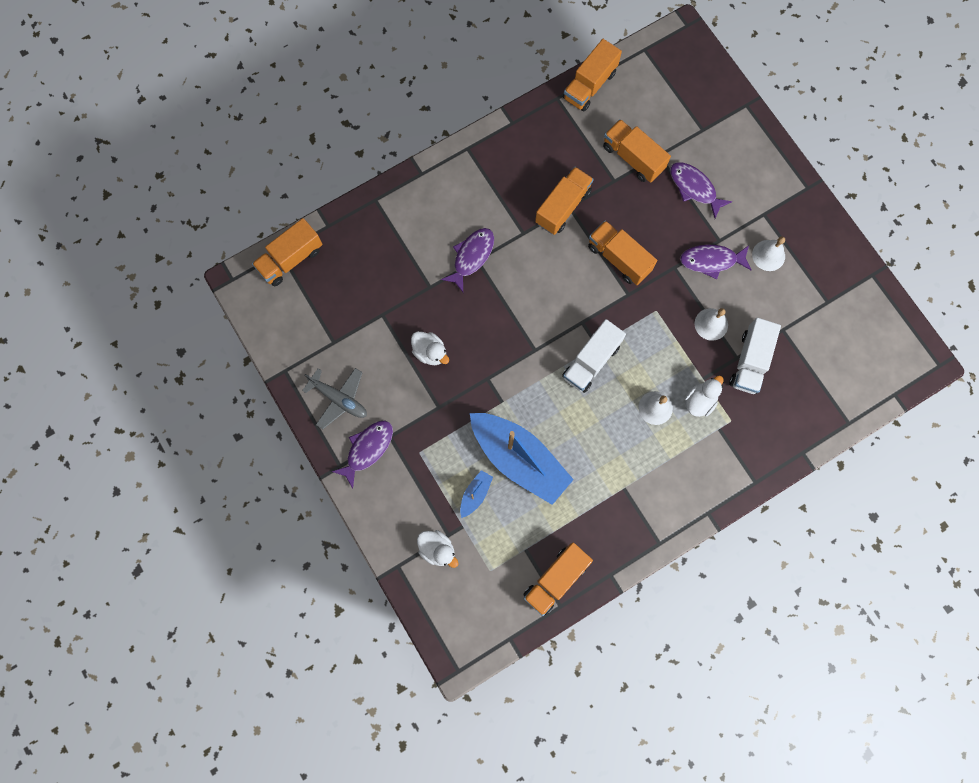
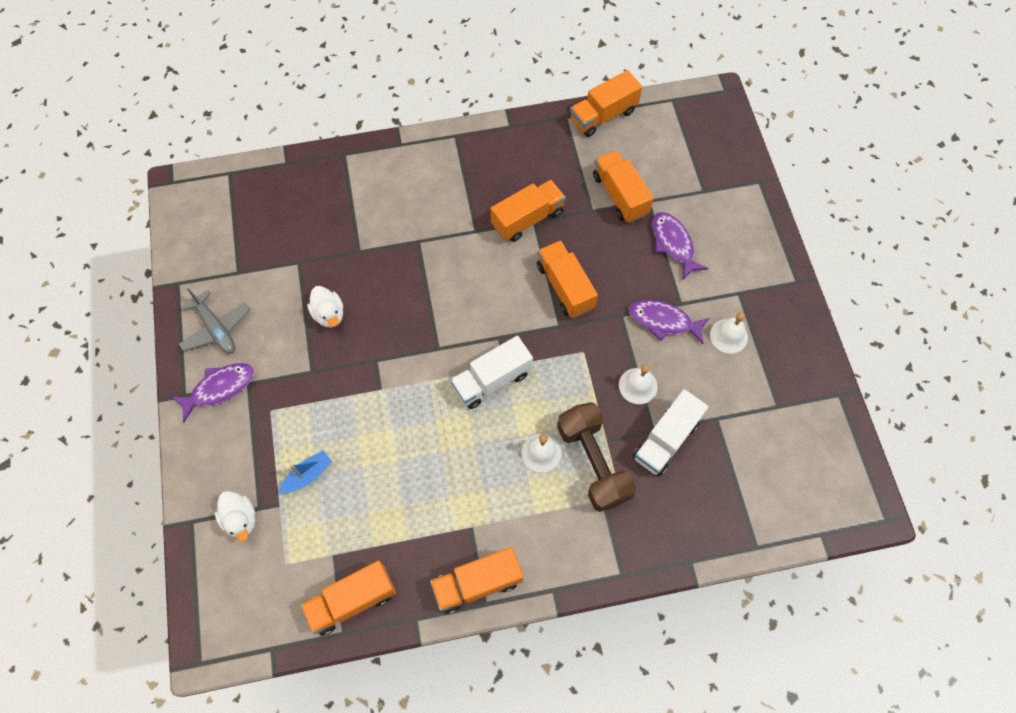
camera: 20 degrees right, 10 degrees down
orange truck [252,218,322,286] -> orange truck moved to [430,547,524,614]
purple fish [441,228,494,292] -> none
blue boat [470,413,574,505] -> none
white duck [685,375,723,417] -> brown dumbbell [557,402,636,512]

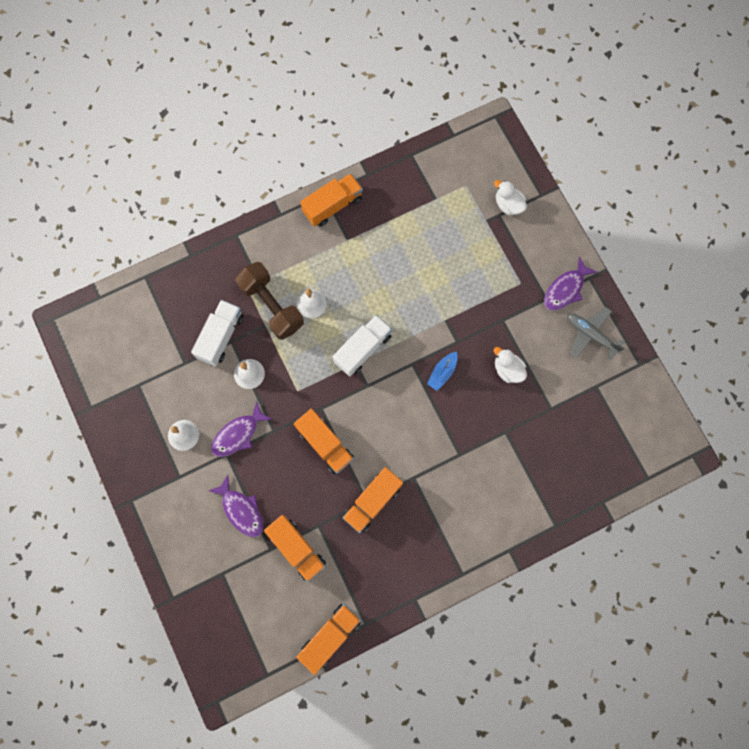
camera: 165 degrees right, 10 degrees up
blue boat [279,450,332,493] -> blue boat moved to [427,352,458,391]
orange truck [300,560,396,636] -> none
purple fish [629,300,710,344] -> purple fish turned 135 degrees clockwise [211,401,272,457]

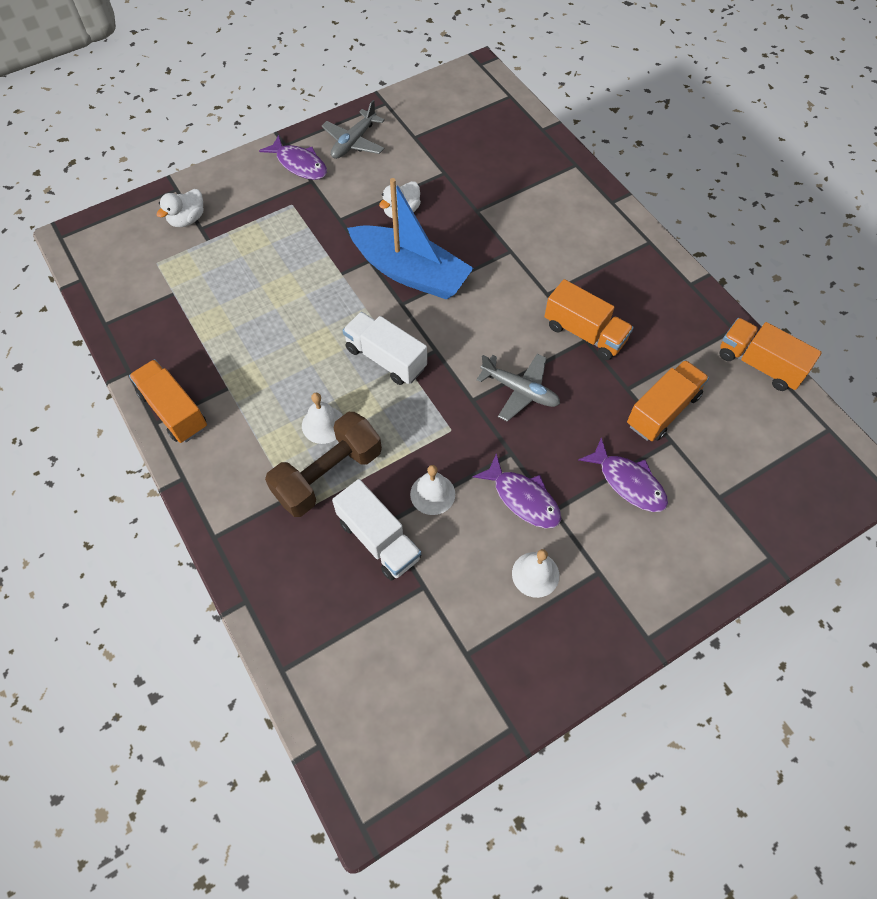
camera: 95 degrees left, 15 degrees down
white truck [191,300,244,366] -> white truck turned 150 degrees counterclockwise [332,479,421,581]
purple fish [209,475,264,537] -> purple fish turned 90 degrees clockwise [579,438,668,512]
orange truck [294,409,354,474] -> grey plane [476,353,560,422]
blue boat [427,352,458,391] -> blue boat [347,178,473,300], size x2.38

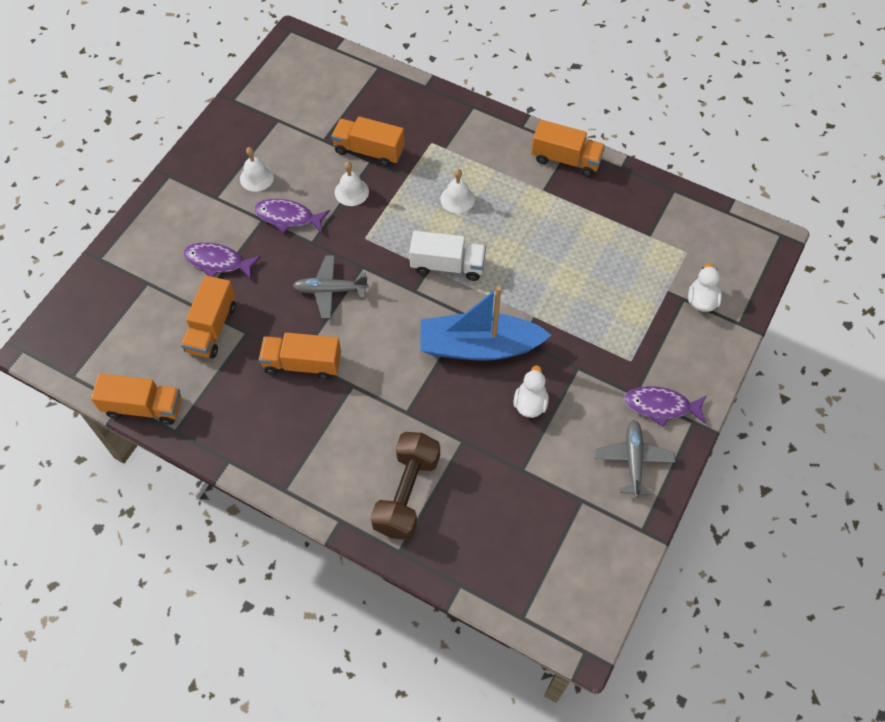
camera: 150 degrees right, 0 degrees up
brown dumbbell [265,412,382,517] -> brown dumbbell moved to [370,432,440,540]
white truck [332,479,421,581] -> orange truck [331,116,405,167]

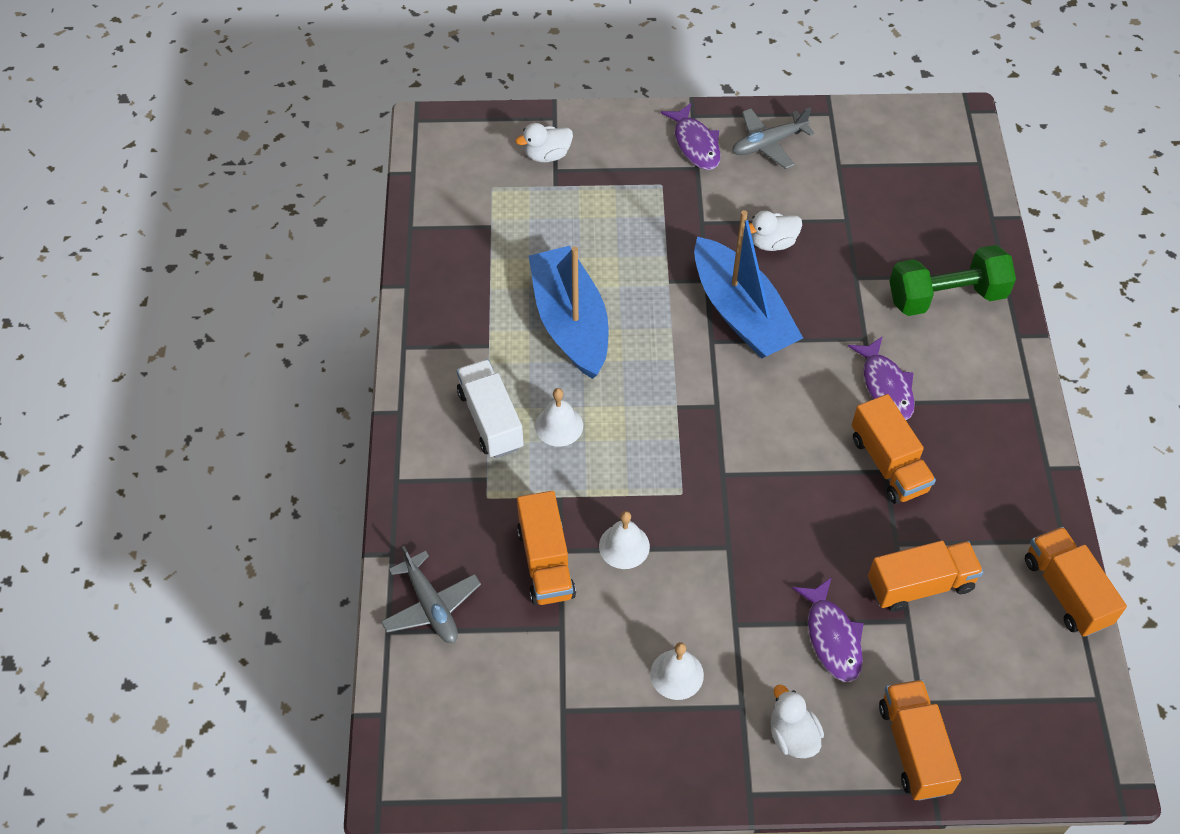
camera: 120 degrees left, 5 degrees down
purple fish [254,199,330,233] -> purple fish moved to [848,336,915,420]
grey plane [293,255,369,319] -> grey plane moved to [381,546,481,643]
brown dumbbell [370,432,440,540] -> green dumbbell [889,245,1016,316]
white truck [409,231,486,281] -> white truck moved to [457,359,524,458]
orange truck [531,120,605,177] -> orange truck moved to [879,679,962,801]
none -> blue boat [529,246,609,379]
none -> white duck [771,685,824,758]

